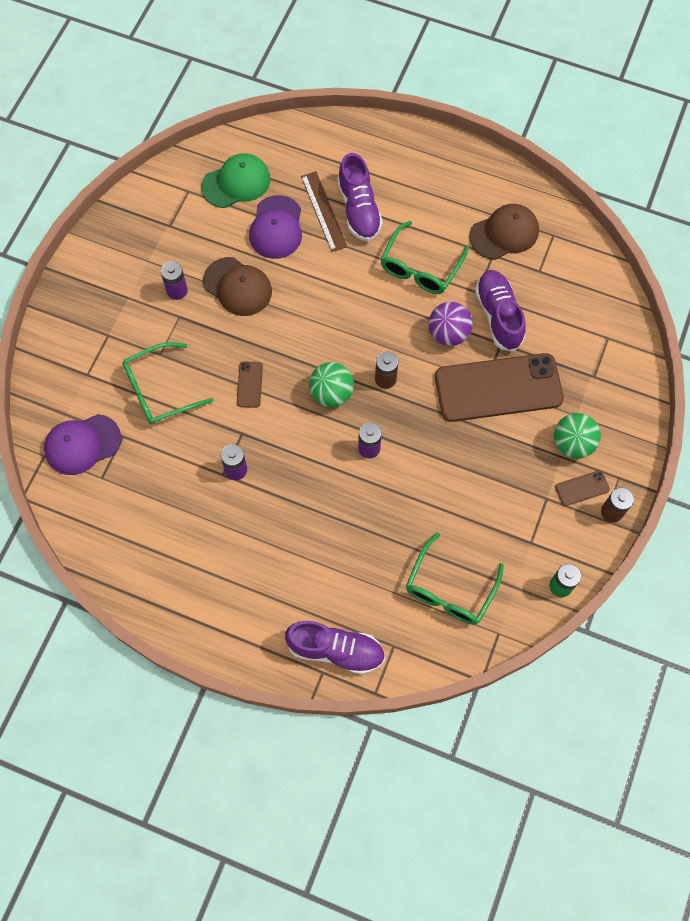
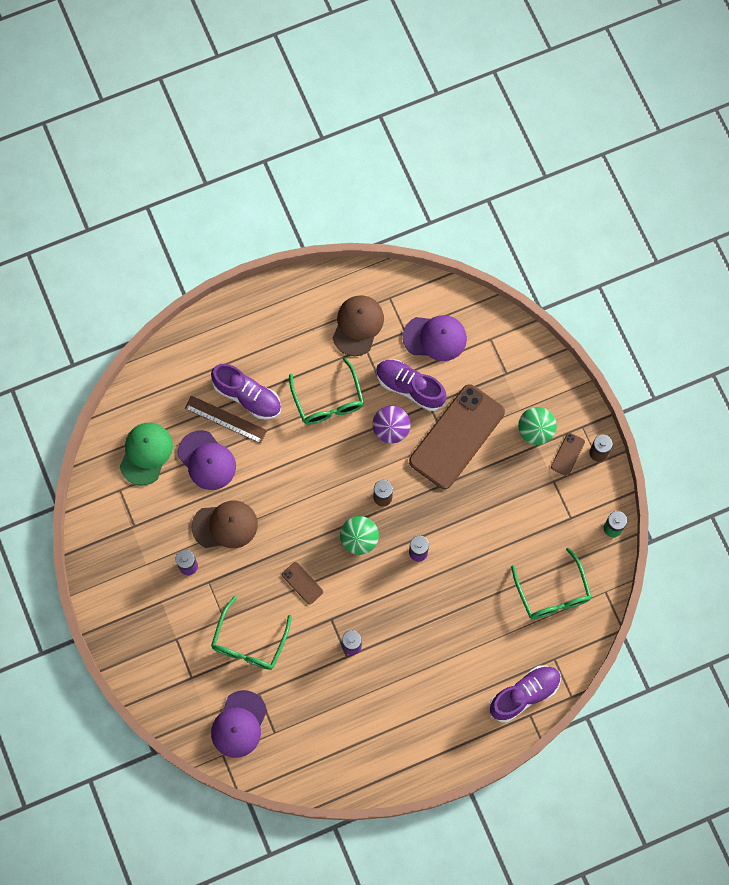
camera: 45 degrees left, 5 degrees up
none -> purple cap [403,315,467,361]

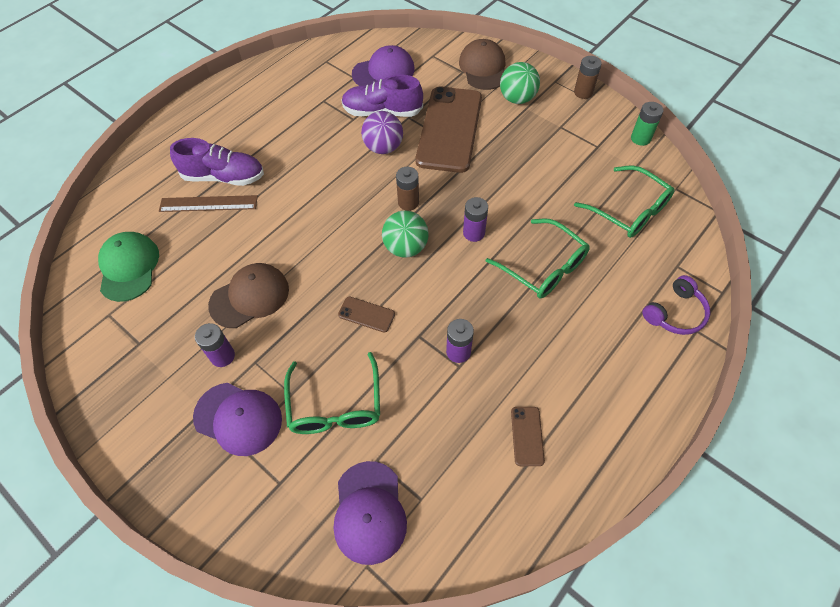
camera: 25 degrees left, 15 degrees down
purple cap [177,430,236,490] -> purple cap moved to [193,383,282,456]
green glasses [289,357,364,425] -> green glasses moved to [486,219,590,299]
brown cap [333,295,384,356] -> brown cap moved to [459,39,505,90]
purple shoe [489,665,561,722] -> purple headphones [642,275,710,335]
brown phone [551,433,585,476] -> brown phone moved to [511,407,545,466]

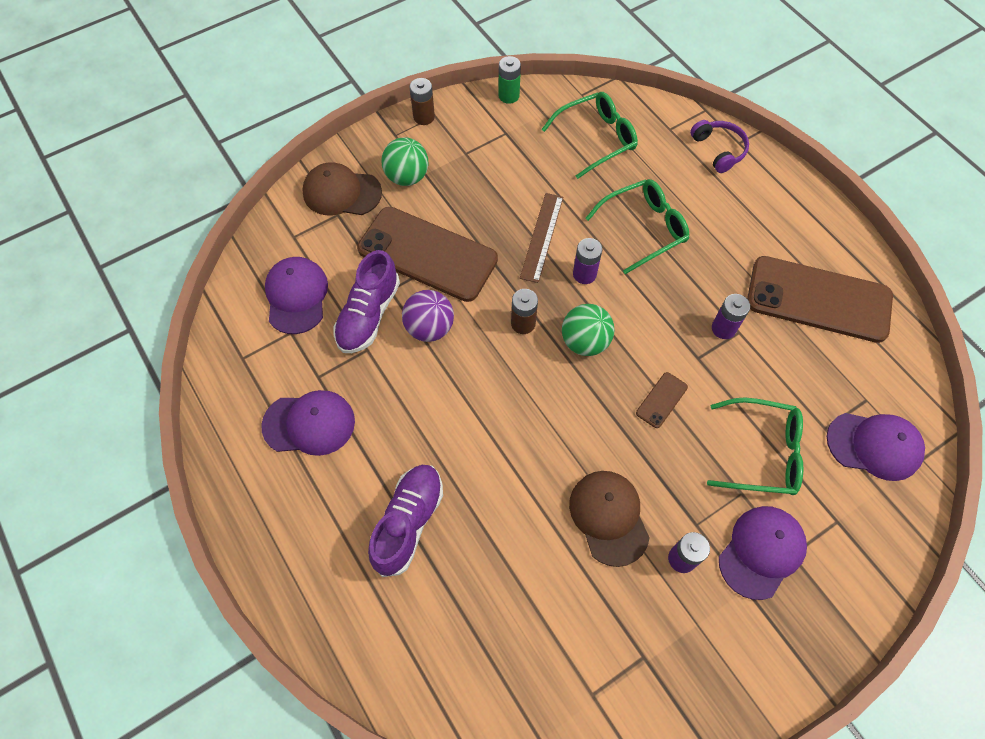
camera: 75 degrees left, 5 degrees up
green cap [98,232,159,302] -> none
brown ruler [159,195,258,212] -> brown ruler moved to [520,193,563,283]
brown phone [511,407,545,466] -> brown phone [747,256,893,343], size x2.49
none -> purple cap [261,390,355,456]

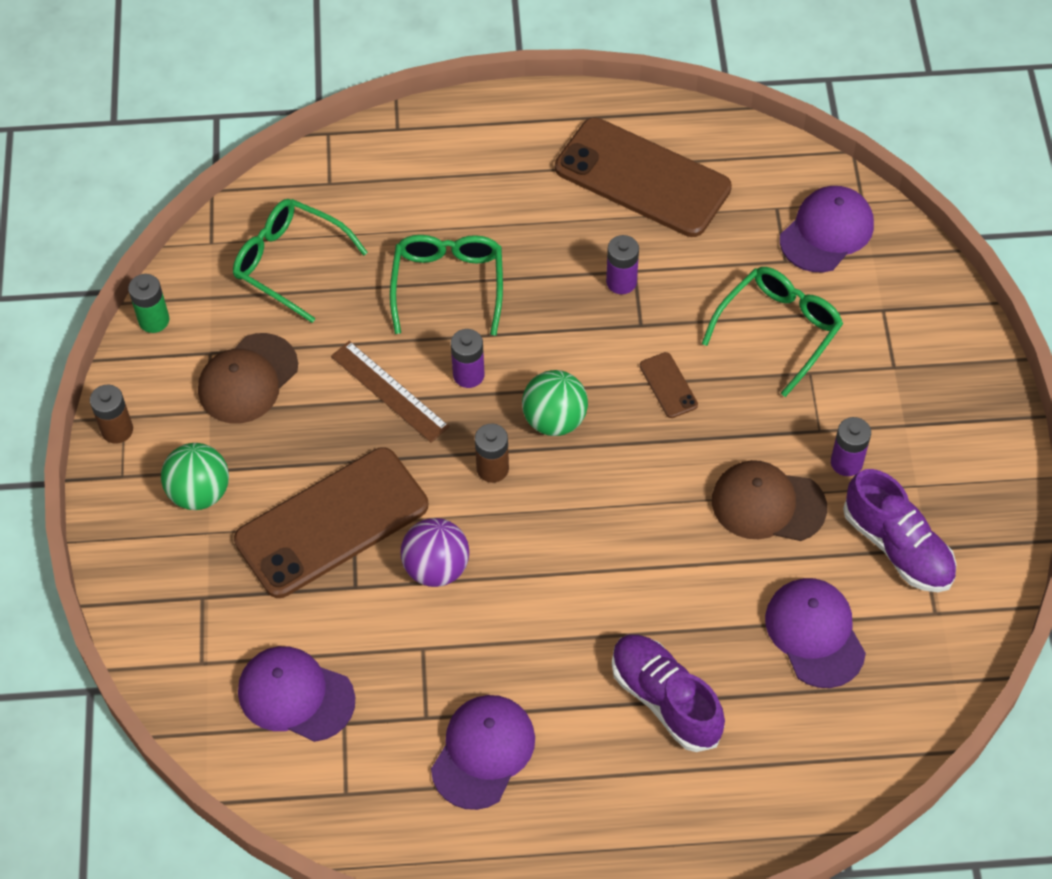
camera: 60 degrees left, 5 degrees down
brown cap [302,162,382,215] -> brown cap moved to [198,333,298,423]
purple shoe [334,250,400,353] -> purple shoe moved to [843,469,956,592]
green glasses [542,92,638,179] -> green glasses turned 60 degrees counterclockwise [233,199,368,323]
purple headphones [690,120,749,173] -> none
purple cap [719,506,807,600] -> purple cap moved to [765,578,866,688]
brown phone [747,256,893,343] -> brown phone turned 75 degrees clockwise [555,117,732,237]

